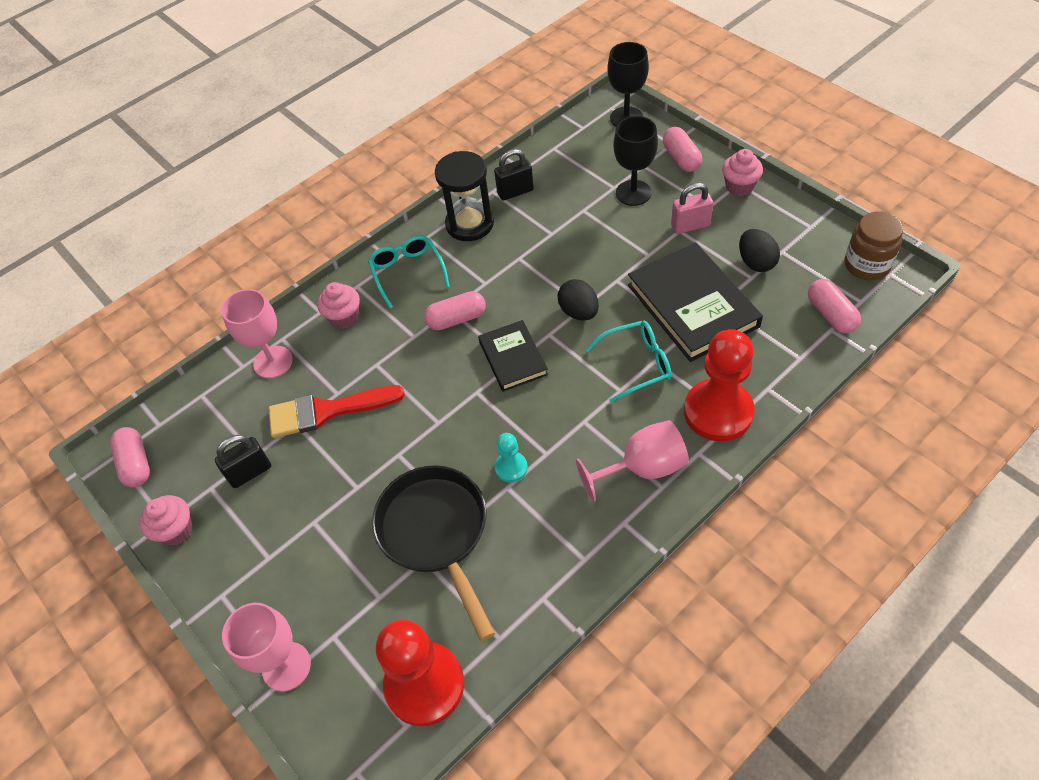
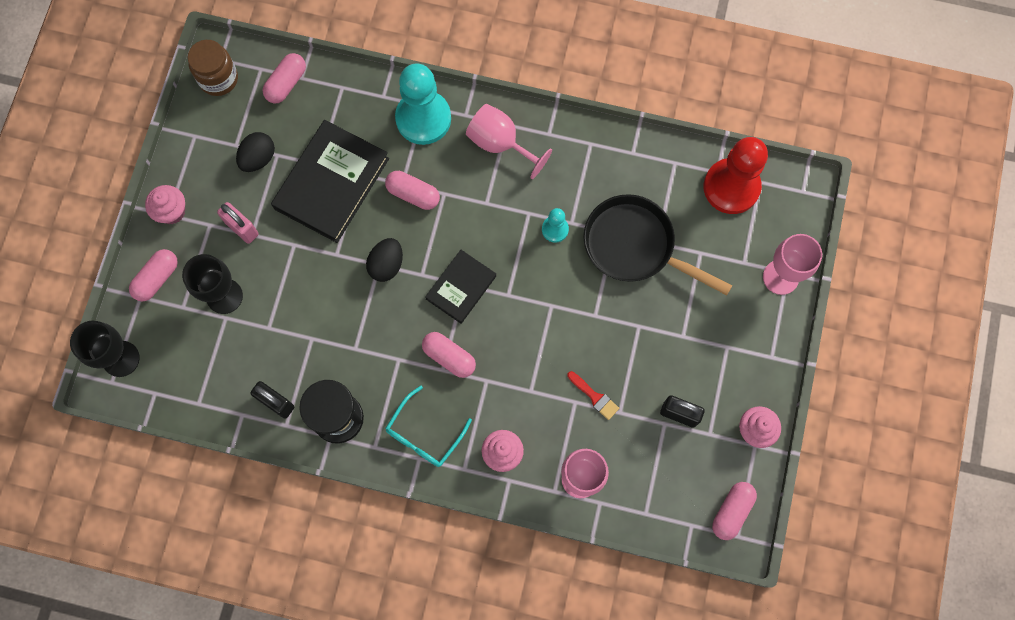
camera: 130 degrees left, 20 degrees up
red brush [269,385,405,438] -> red brush [567,371,619,420], size x0.50
black pan [372,465,495,641] -> black pan turned 90 degrees clockwise [583,194,733,295]
turquoise glasses [586,321,672,403] -> pink capsule [385,171,440,210]
red pawn [684,329,755,441] -> turquoise pawn [395,63,451,145]

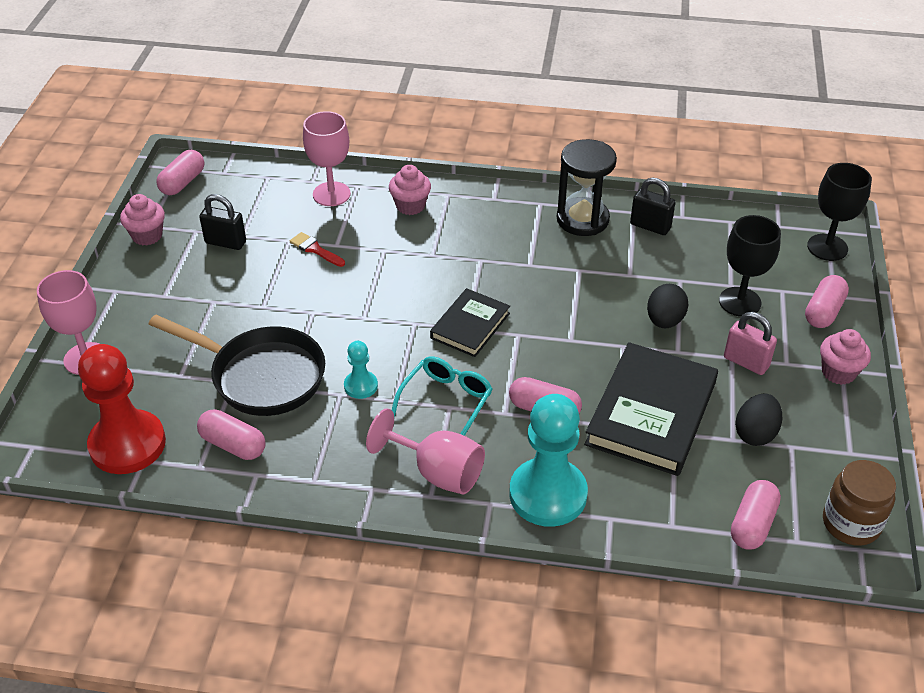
camera: 175 degrees right, 30 degrees down
black egg [366,238,403,282] -> black egg moved to [647,284,688,328]
turquoise glasses [385,386,472,467] -> turquoise glasses moved to [392,356,493,436]
pink capsule [422,332,476,378] -> pink capsule moved to [197,410,266,460]

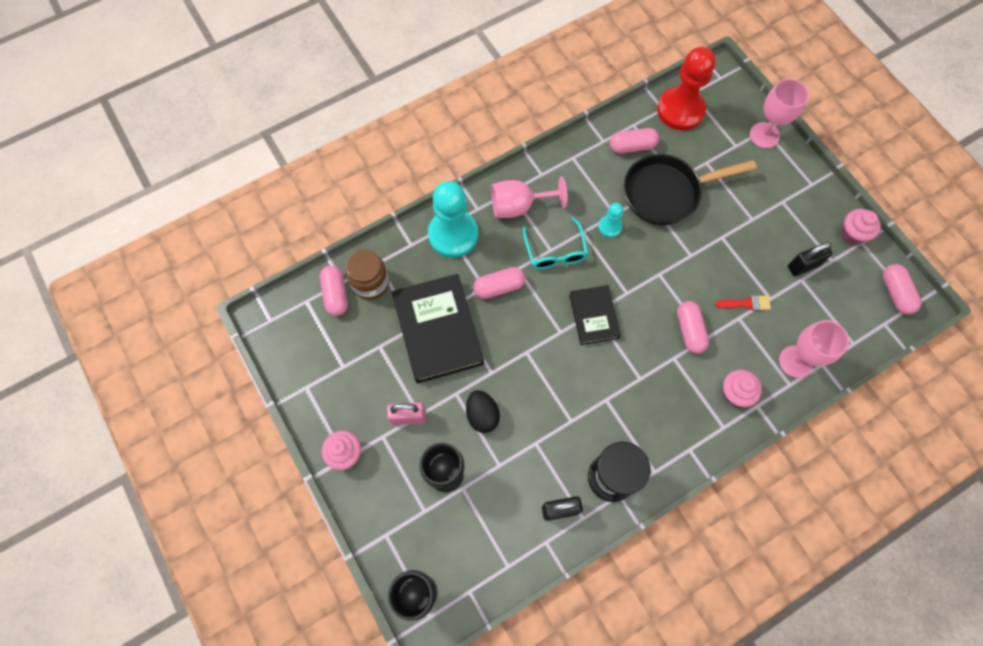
camera: 140 degrees right, 25 degrees up
black egg [735,393,783,446] -> none
pink capsule [805,275,849,328] -> pink capsule moved to [677,301,709,354]
brown jar [823,460,896,546] -> brown jar moved to [346,249,389,300]

